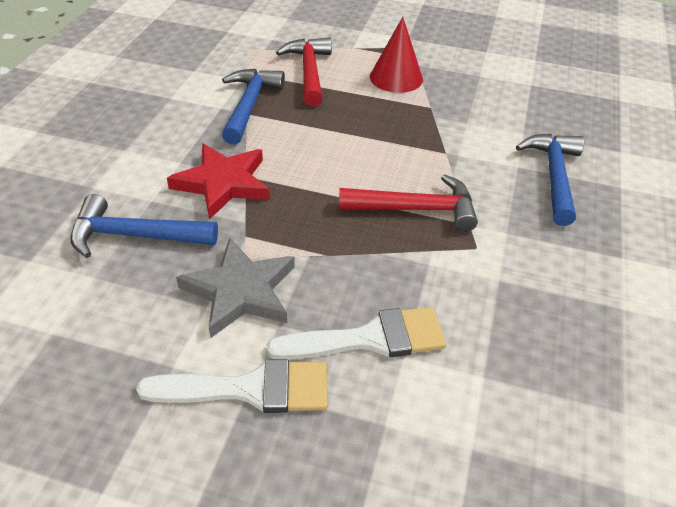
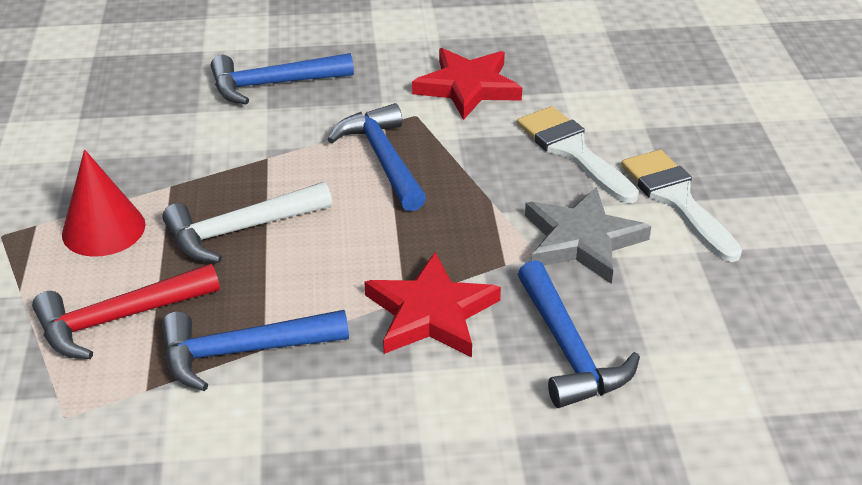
camera: 110 degrees left, 5 degrees down
red hammer [339,174,478,232] -> blue hammer [328,103,426,211]
none -> white hammer [162,182,332,263]
none -> red star [412,48,522,120]

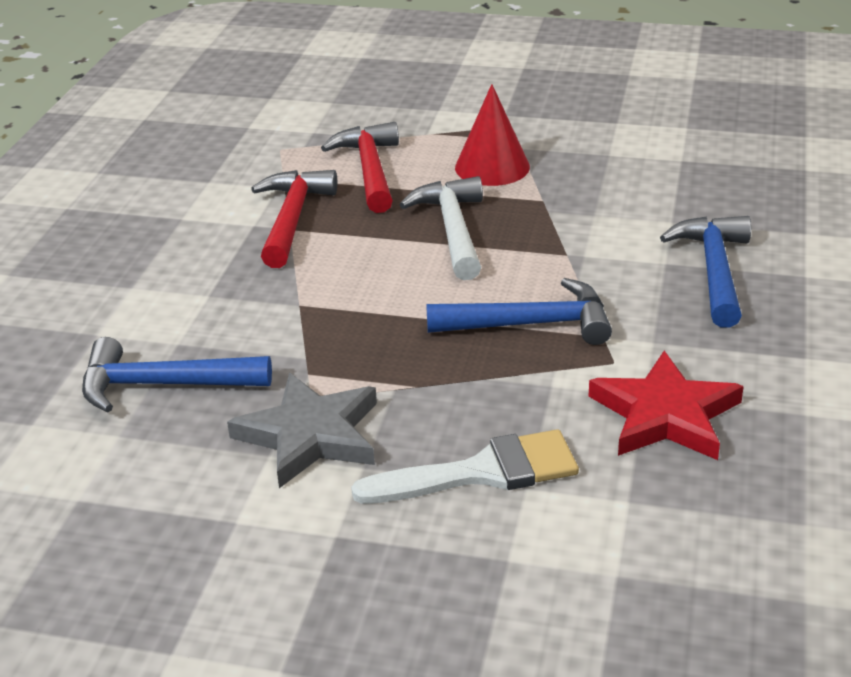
camera: 110 degrees right, 5 degrees down
blue hammer [161,310,349,391] -> red hammer [251,170,337,268]
red star [364,252,501,358] -> none
white brush [621,150,742,262] -> none

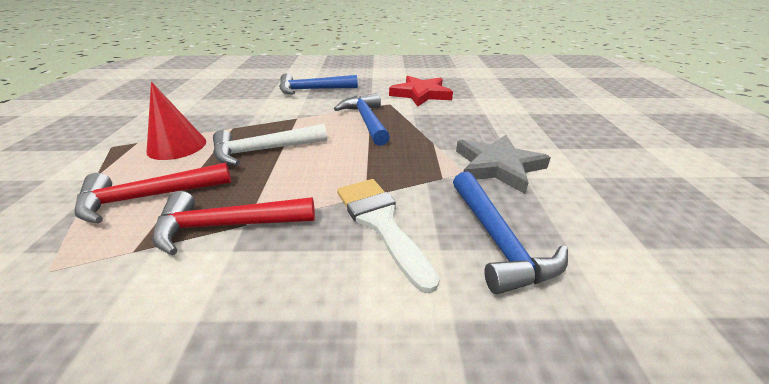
camera: 105 degrees left, 0 degrees up
white brush [351,430,579,504] -> white brush moved to [337,179,440,294]

